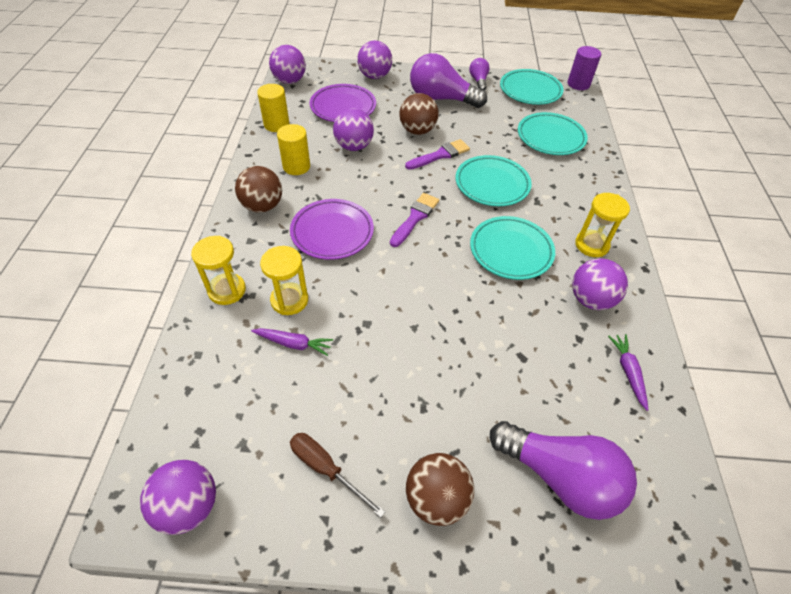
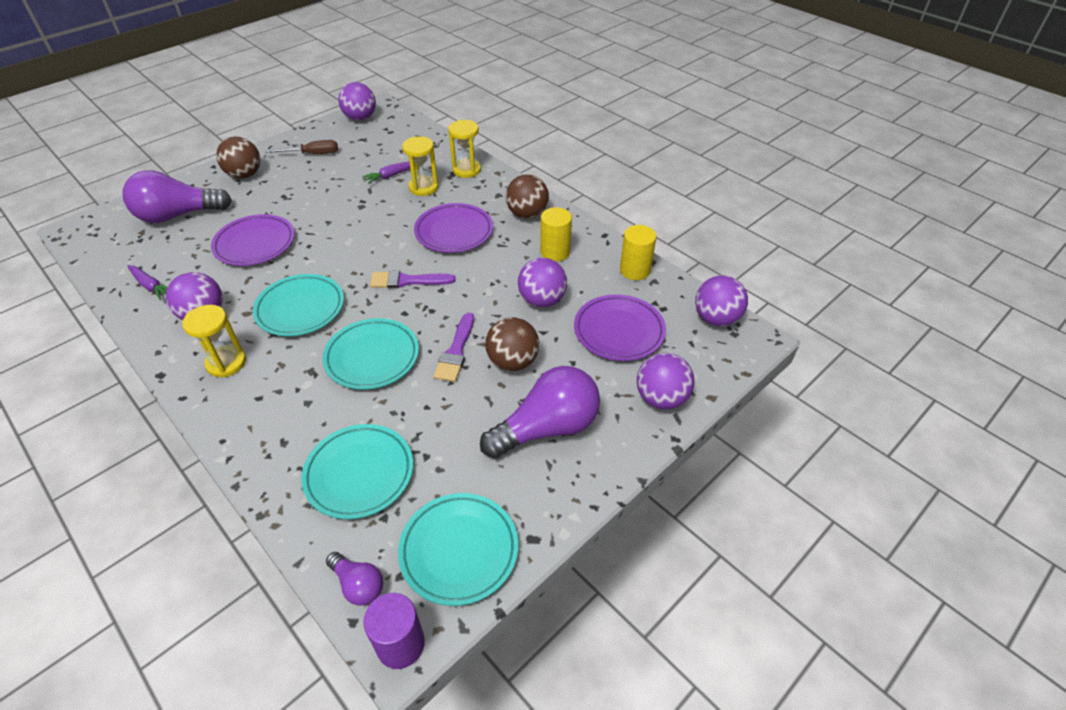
camera: 135 degrees right, 5 degrees down
purple brush [390,193,439,247] -> purple brush turned 105 degrees clockwise [370,270,456,288]
purple light bulb [469,58,490,90] -> purple light bulb moved to [326,552,383,606]
none -> purple plate [211,214,295,266]

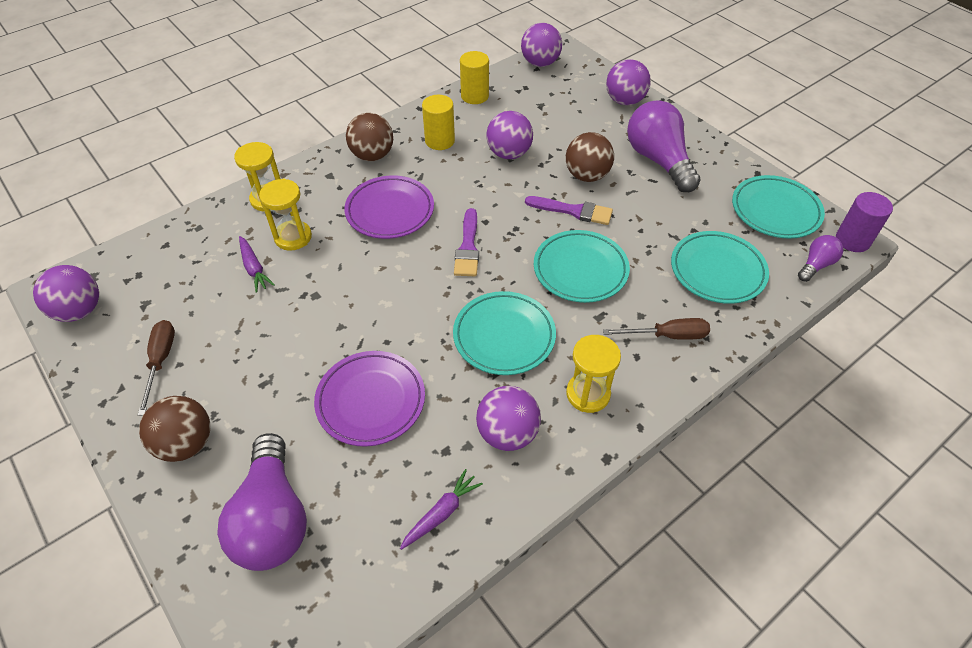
camera: 85 degrees left, 5 degrees up
purple plate [574,294,666,361] -> none
none -> brown screwdriver [603,318,710,340]

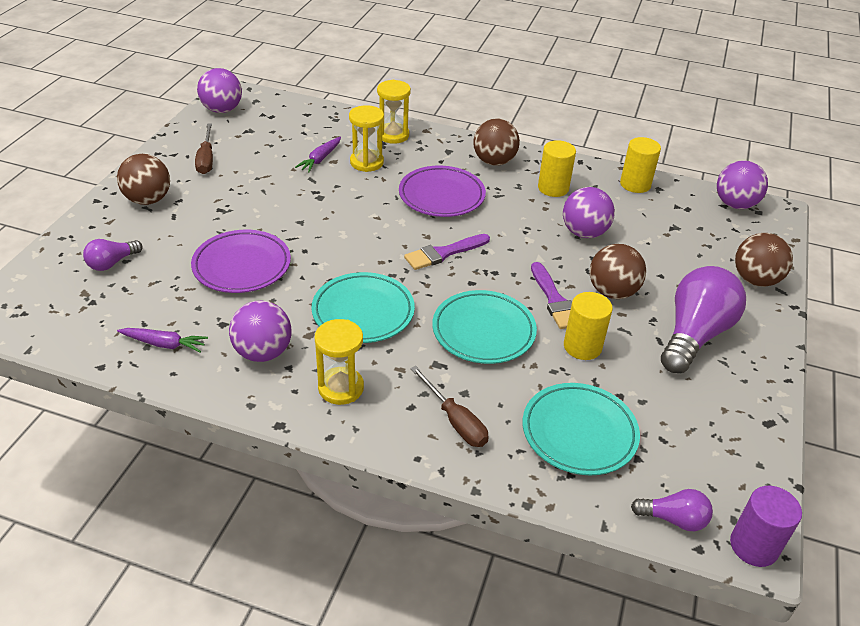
camera: 55 degrees right, 10 degrees down
brown screwdriver [138,320,175,416] -> brown screwdriver turned 120 degrees clockwise [195,123,213,174]
purple light bulb [217,433,307,571] -> purple light bulb [83,239,143,271], size x0.49
purple ball [606,59,651,105] -> brown ball [735,233,793,287]
turquoise plate [732,175,825,239] -> none
none -> yellow cylinder [564,292,613,360]

